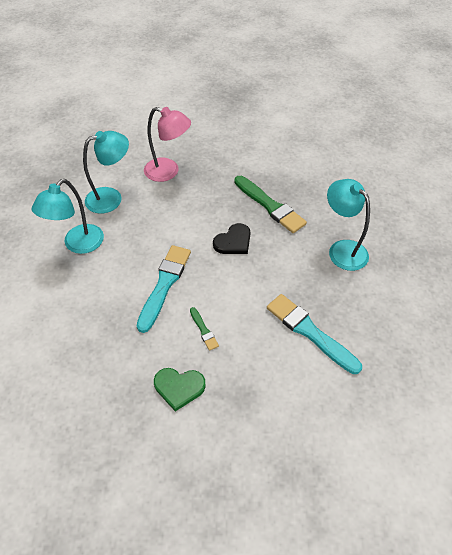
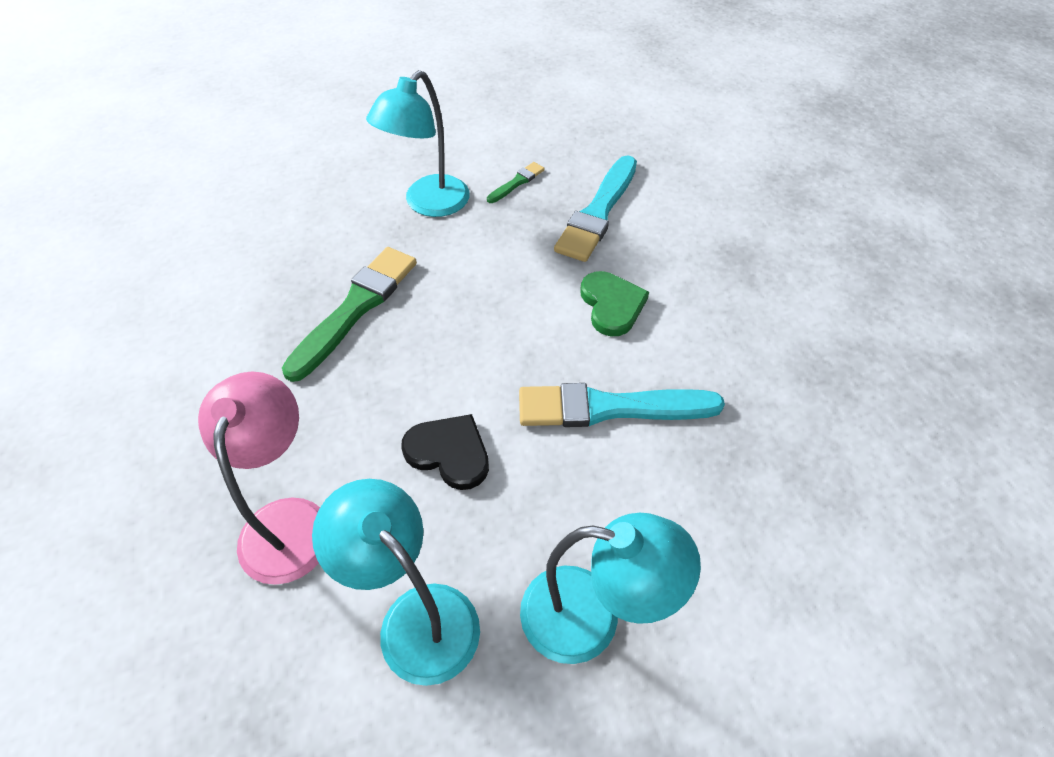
camera: 110 degrees left, 0 degrees up
green heart [154,368,206,412] -> green heart moved to [580,271,649,336]
green brush [190,307,219,351] -> green brush moved to [487,162,545,203]
black heart [213,223,251,254] -> black heart moved to [401,414,489,490]

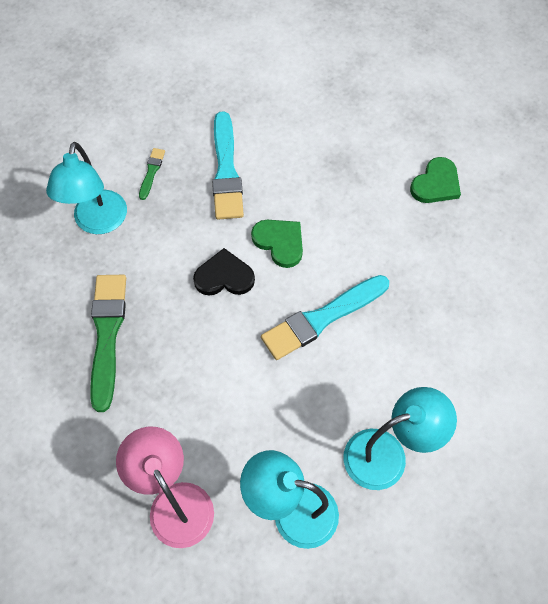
camera: 30 degrees left, 10 degrees up
black heart [401,414,489,490] -> black heart moved to [193,248,255,296]
none -> green heart [410,157,461,203]

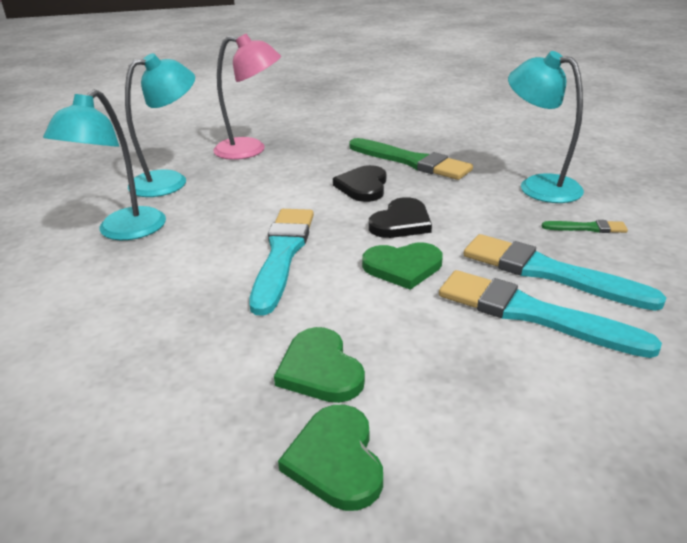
camera: 130 degrees right, 30 degrees down
green brush [139,148,165,200] -> green brush turned 45 degrees counterclockwise [542,220,628,233]
none -> green heart [274,327,365,403]
none -> black heart [333,165,386,202]
none -> turquoise brush [439,270,662,358]

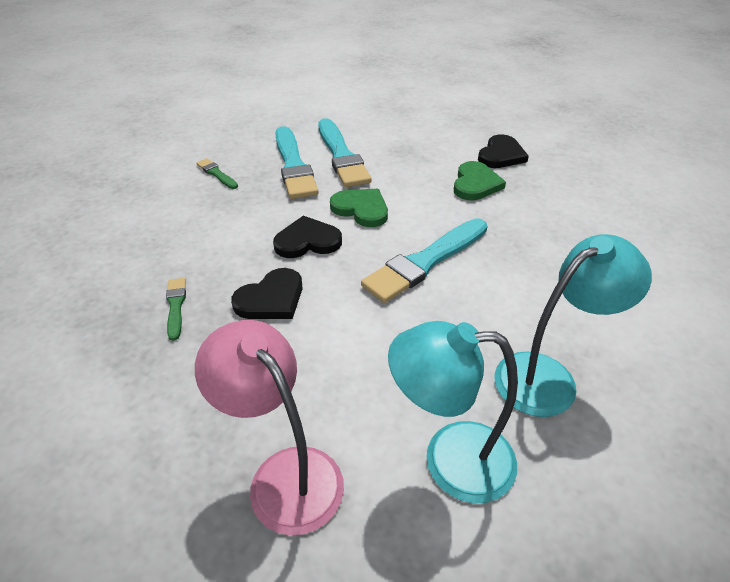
camera: 140 degrees left, 10 degrees up
green heart [278,405,383,511] -> black heart [478,134,529,168]
green brush [349,138,473,180] -> green brush [166,278,186,341], size x0.47
turquoise lamp [508,51,584,203] -> none

